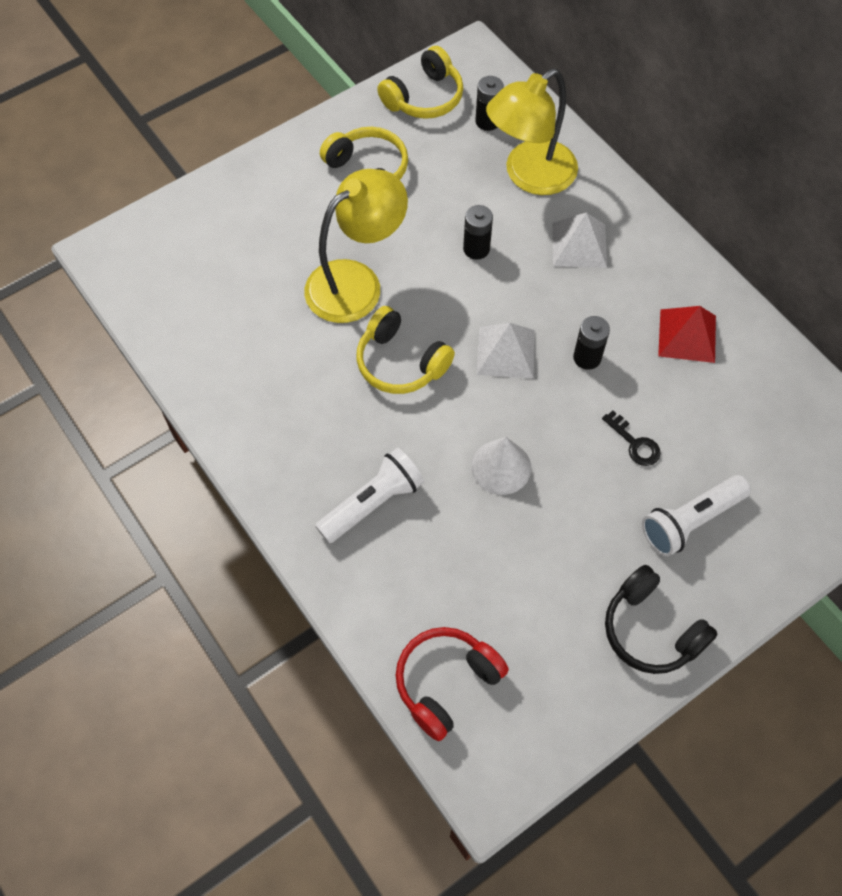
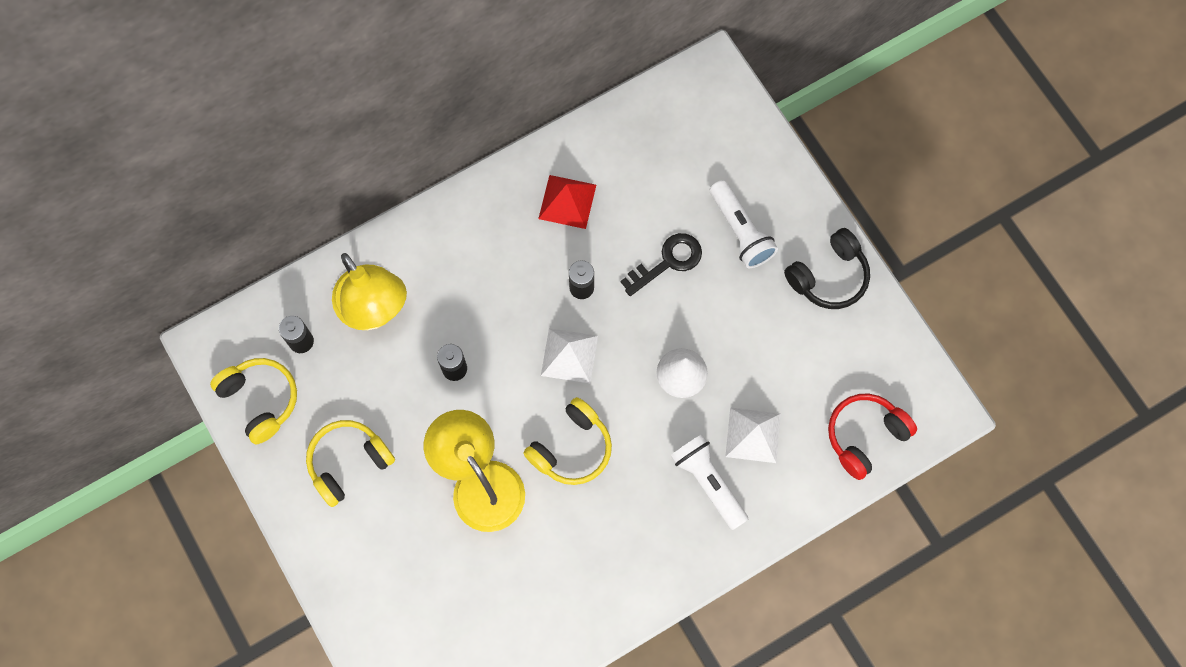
camera: 85 degrees left, 10 degrees up
red headphones [396,627,509,741] -> red headphones turned 90 degrees clockwise [828,393,917,480]
white pyramid [552,212,607,268] -> white pyramid moved to [725,407,781,463]
black key [602,410,661,466] -> black key [621,233,702,296], size x1.52

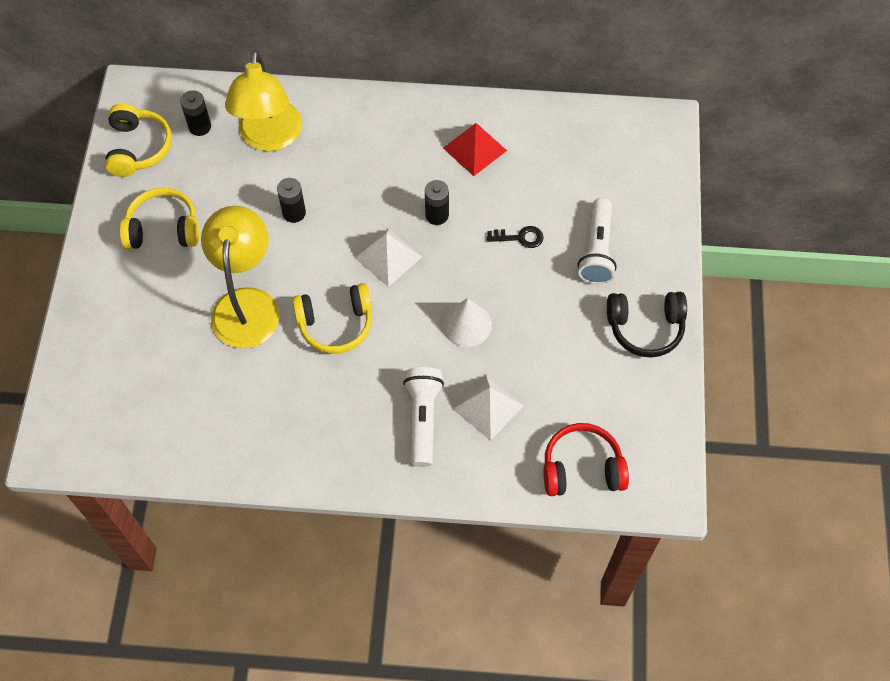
camera: 35 degrees right, 10 degrees down
black key [621,233,702,296] -> black key [486,226,544,248], size x0.66

